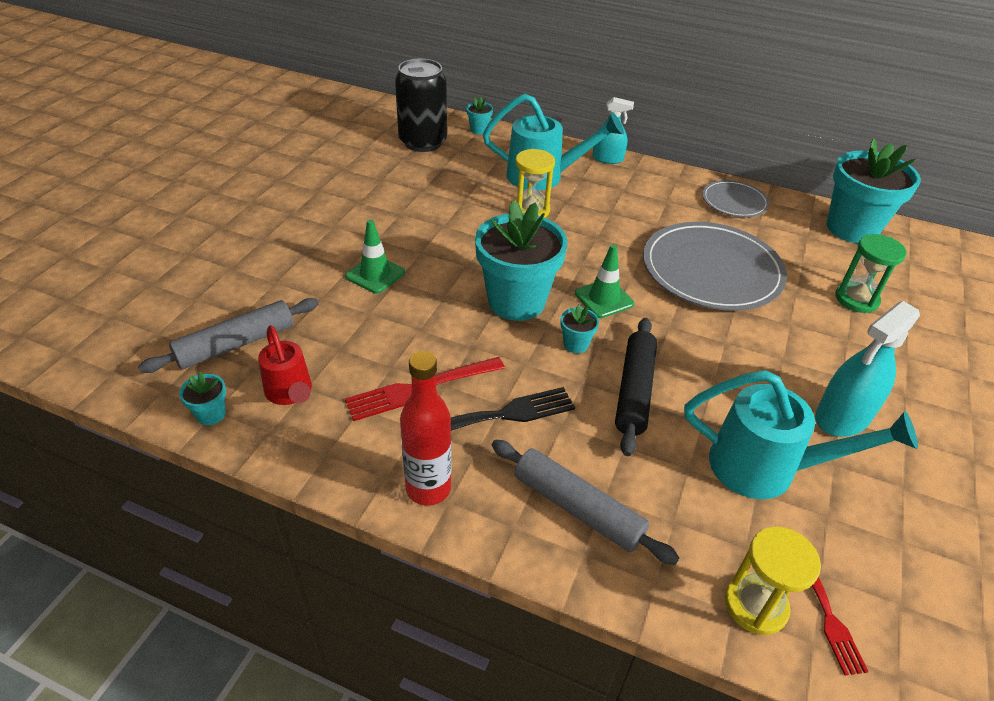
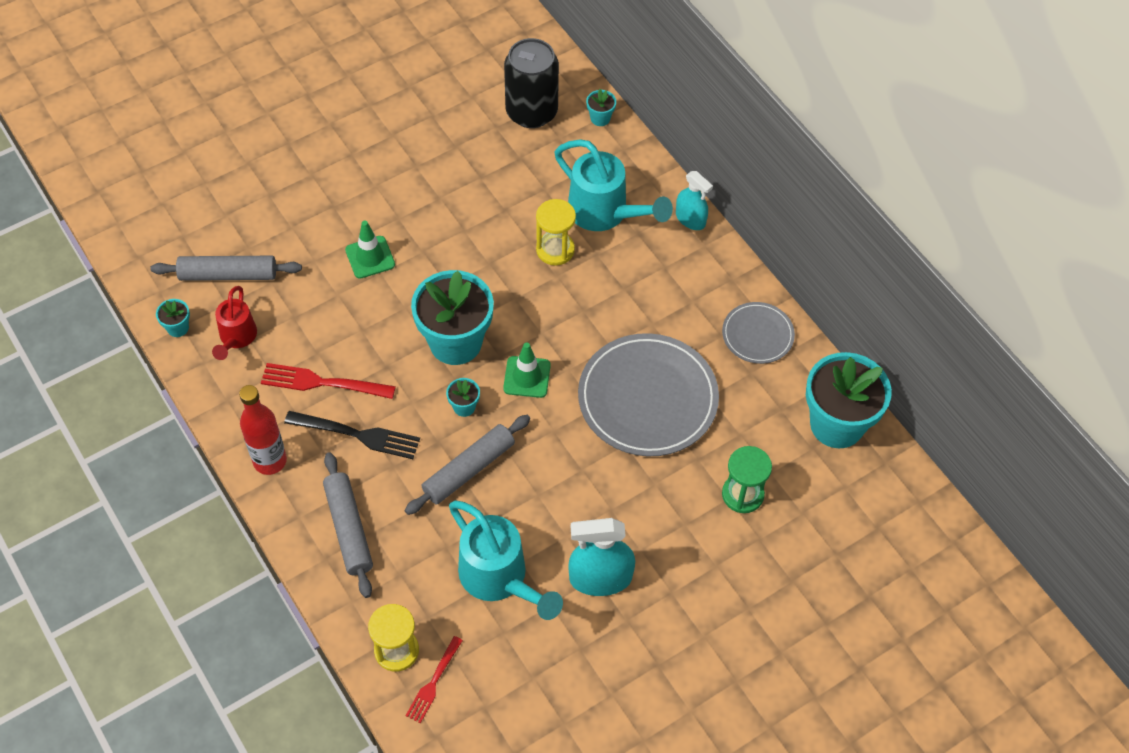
camera: 35 degrees right, 15 degrees up
black rolling pin [615,318,657,456] -> grey rolling pin [405,415,530,515]

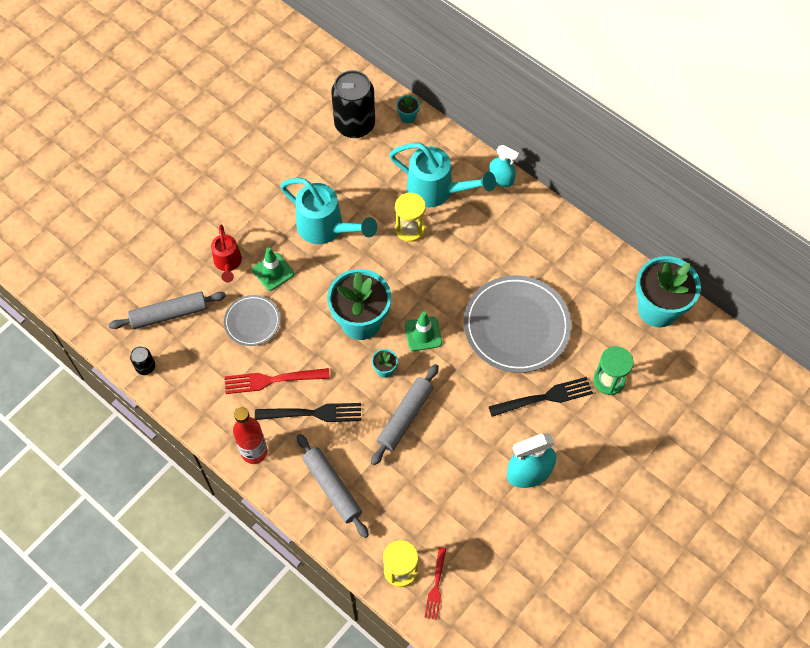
camera: 15 degrees left, 5 degrees up
turquoise flower pot [156,299,190,337] -> black can [130,346,155,375]
red watering can [212,286,257,360] -> red watering can moved to [211,224,242,282]
turquoise watering can [449,501,563,620] -> turquoise watering can moved to [280,178,377,244]
grey plate [722,302,795,364] -> grey plate moved to [224,295,280,346]
none -> black fork [488,377,593,417]

